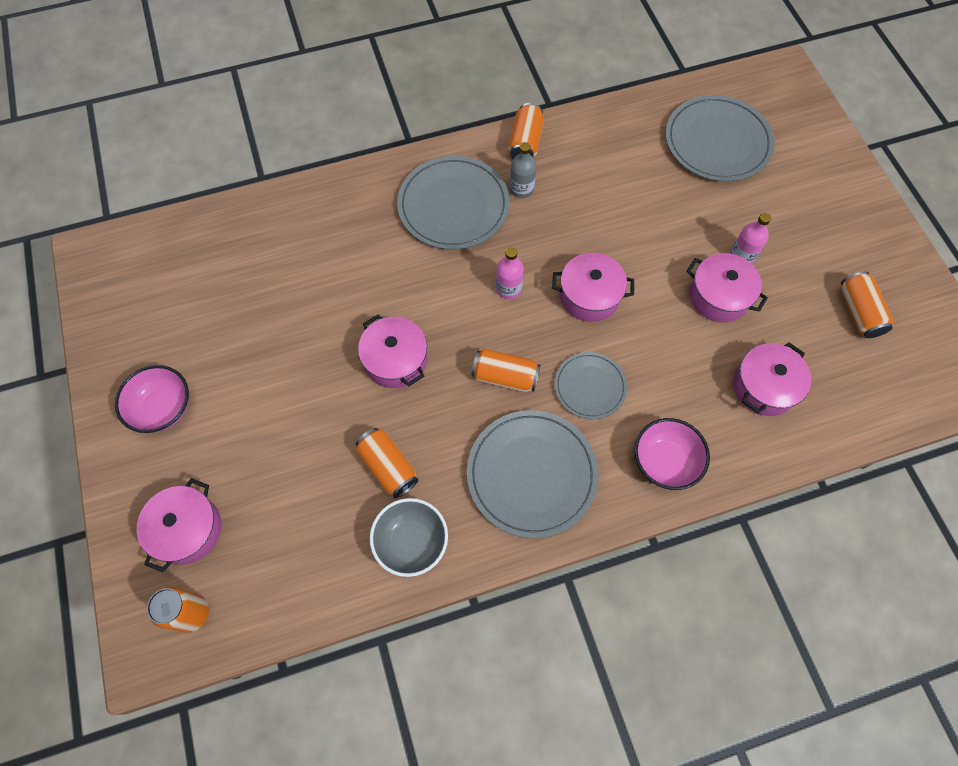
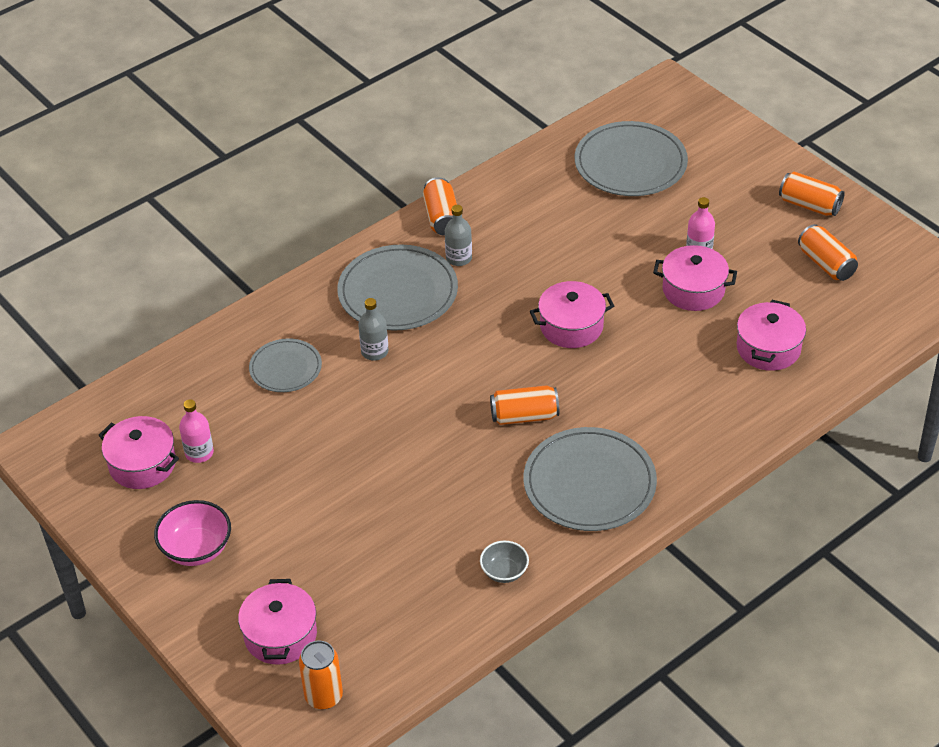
camera: 20 degrees left, 20 degrees down
orange can [356,428,418,498] -> orange can moved to [779,172,845,216]
pink pot [358,314,427,388] -> pink pot moved to [98,416,179,489]
grey bowl [370,498,448,577] -> grey bowl [480,541,529,583], size x0.63
pink bottle [496,247,524,299] -> pink bottle moved to [179,399,214,463]
grey plate [554,352,627,419] -> grey plate moved to [249,338,322,392]
pink bowl [634,418,710,490] -> none
none -> grey bottle [358,298,389,361]

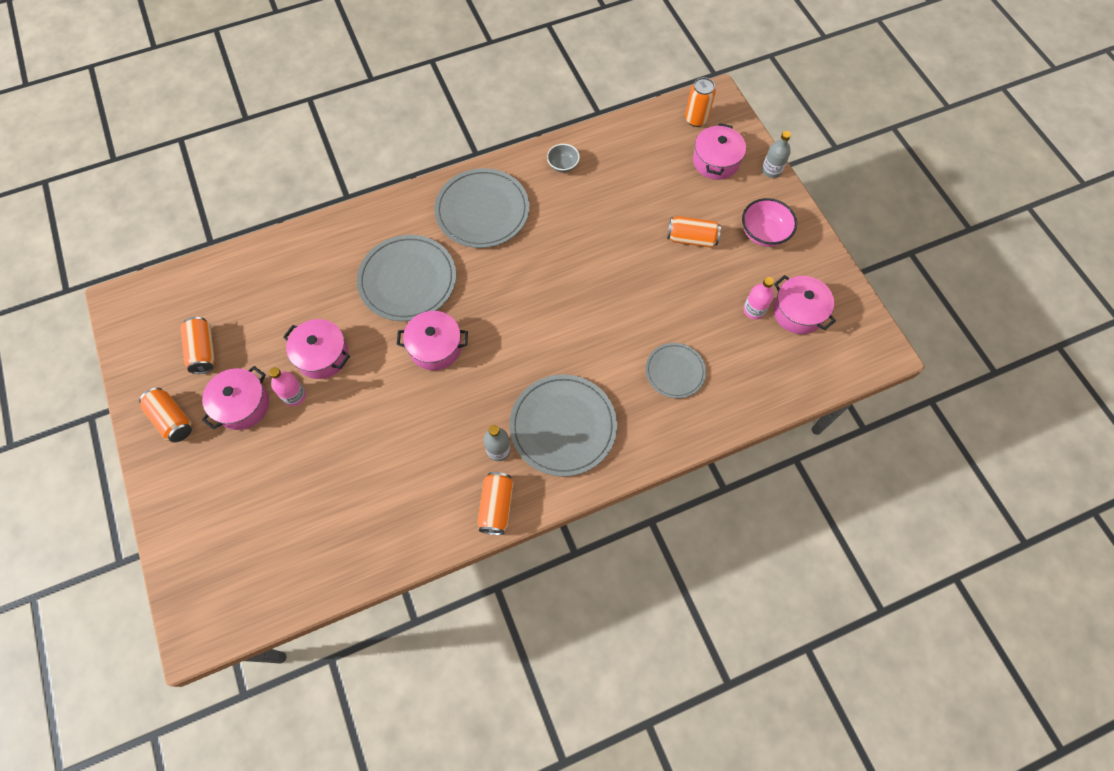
camera: 165 degrees left, 20 degrees up
grey bottle [358,298,389,361] -> grey bottle moved to [762,131,791,178]
orange can [490,385,559,425] -> orange can moved to [667,216,721,248]
grey plate [574,121,688,196] -> grey plate moved to [357,235,456,321]
pink pot [737,300,806,371] -> pink pot moved to [202,366,269,430]

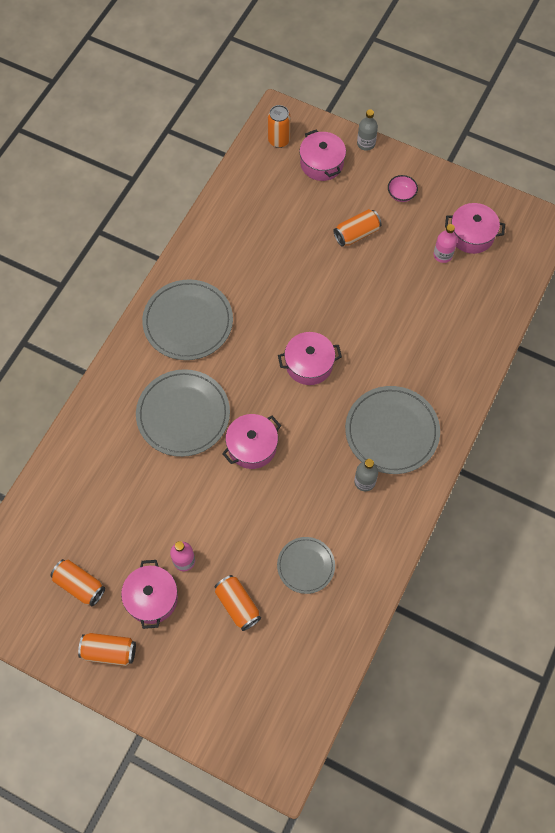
camera: 40 degrees left, 0 degrees up
pink pot [283,319,350,379] -> pink pot moved to [278,332,342,385]
orange can [478,472,514,535] -> orange can moved to [215,575,261,631]
grey bowl [547,144,580,172] -> none
grey plate [645,343,706,398] -> grey plate moved to [277,537,335,594]
pink bowl [742,198,797,247] -> pink bowl [388,175,418,202], size x0.63

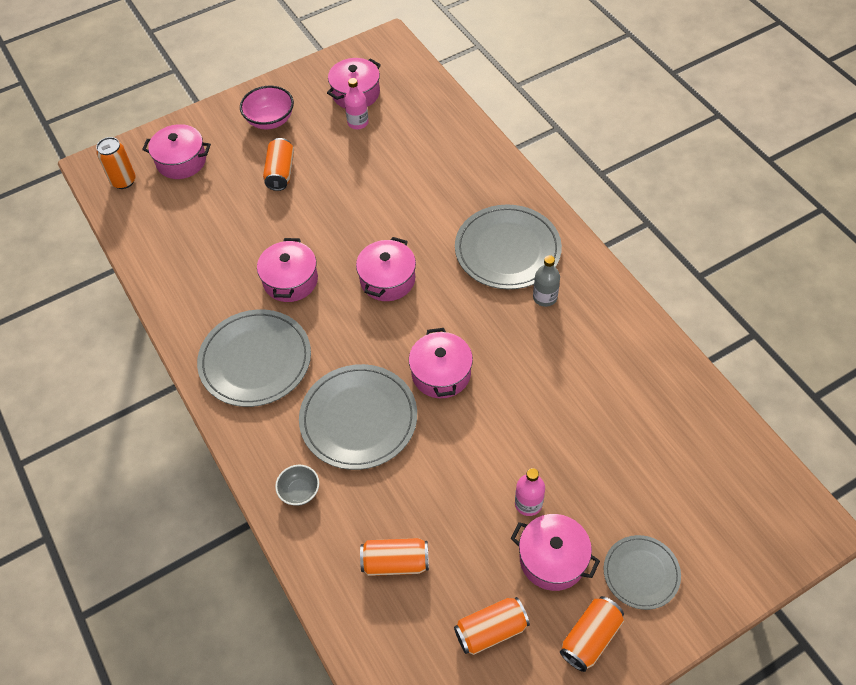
camera: 55 degrees left, 10 degrees down
orange can [215,575,261,631] -> orange can moved to [360,538,429,576]
grey plate [277,537,335,594] -> grey plate moved to [604,535,681,610]
grey bottle [357,109,378,151] -> none
pink bowl [388,175,418,202] -> pink bowl [240,86,294,129], size x1.58
none -> pink pot [257,238,318,302]
none -> grey bowl [275,465,319,506]

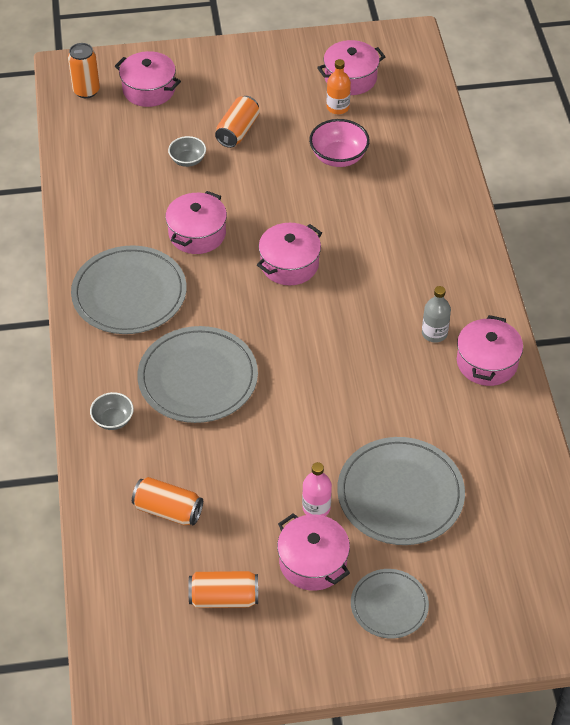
camera: 20 degrees right, 5 degrees down
pink bowl [240,86,294,129] -> pink bowl moved to [309,119,370,167]
pink bottle [344,78,369,129] -> orange bottle [327,59,351,114]
pink pot [409,328,473,398] -> pink pot moved to [457,315,523,386]
grey plate [455,204,562,289] -> grey plate moved to [337,437,465,545]
orange can [560,596,624,672] -> none
none -> grey bowl [168,136,206,167]

